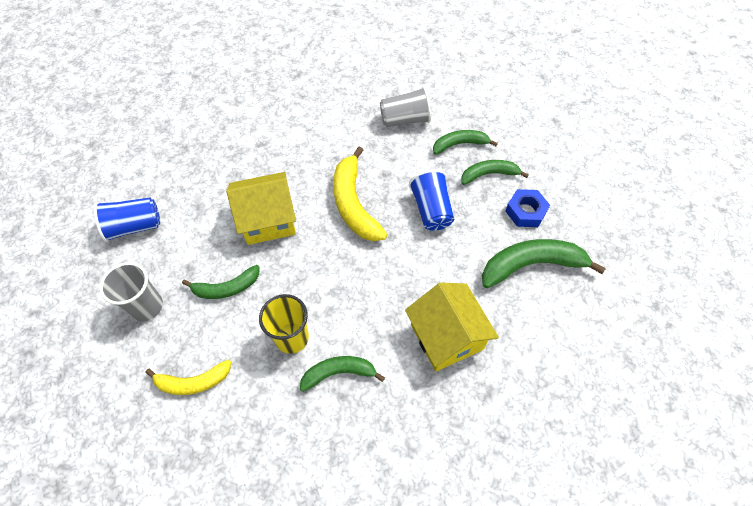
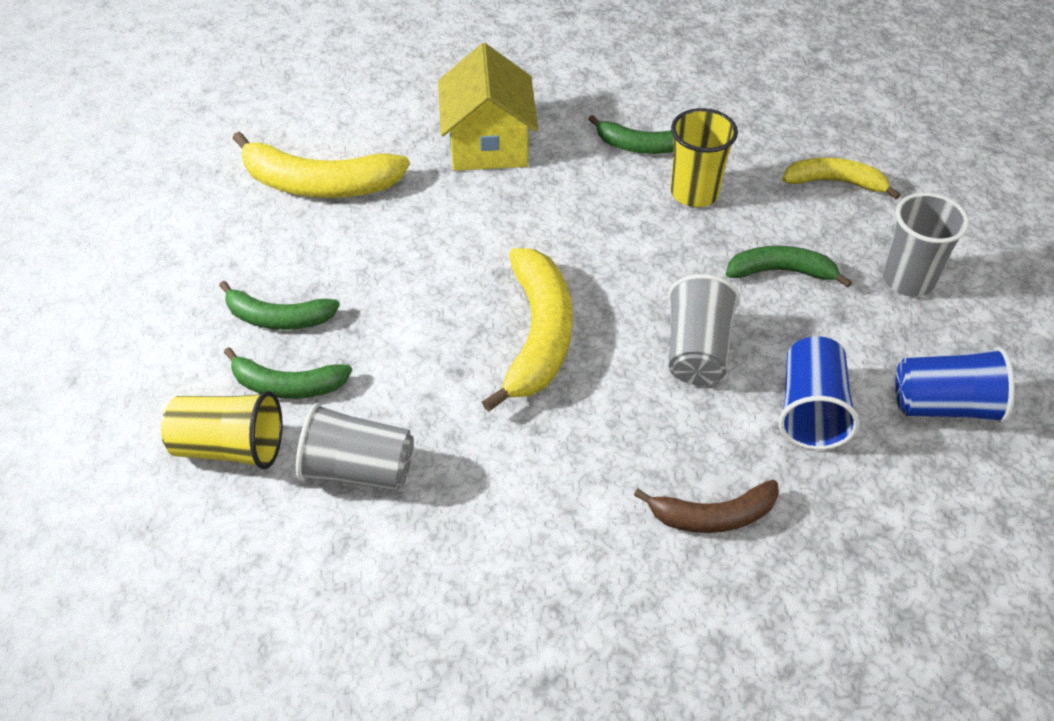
camera: 160 degrees left, 10 degrees down
yellow house [226,172,296,245] -> grey cup [668,274,740,385]
blue cup [409,170,454,231] -> blue cup moved to [779,336,859,450]
green banana [482,239,606,288] -> yellow banana [232,132,410,198]
blue nut [505,189,550,227] -> none
none -> yellow cup [161,391,283,469]
none -> brown banana [634,480,779,533]

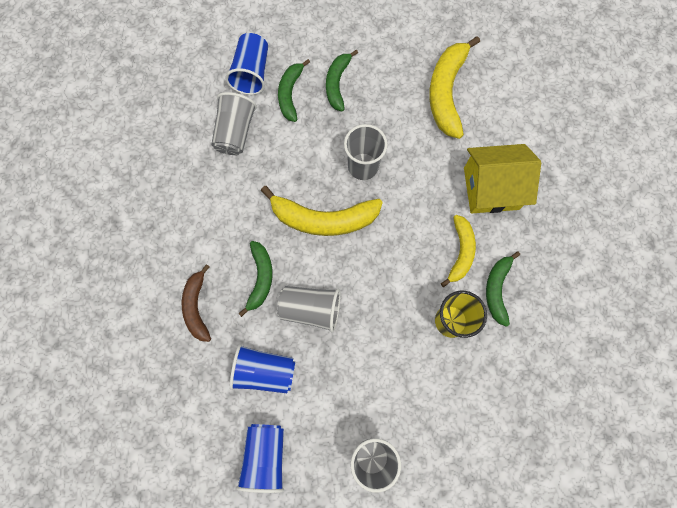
camera: 90 degrees right, 25 degrees up
yellow cup [161,391,283,469] -> blue cup [225,33,268,95]
green banana [726,246,852,288] -> green banana moved to [238,241,273,317]
yellow banana [782,158,900,199] -> yellow banana moved to [441,215,476,287]
none -> grey cup [344,124,388,180]

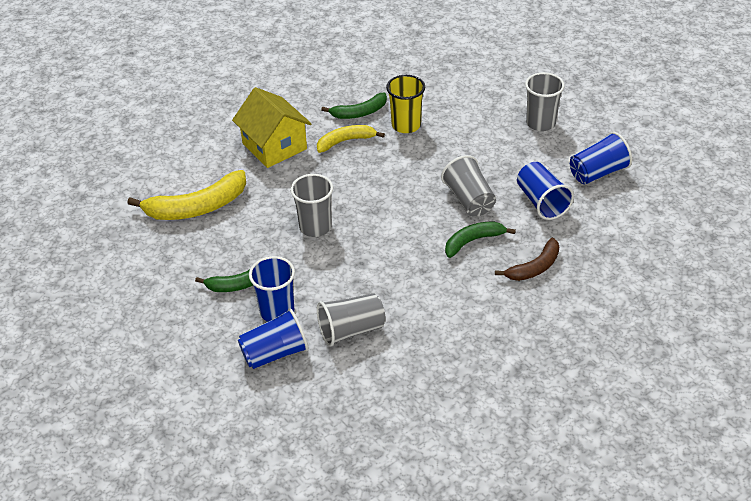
camera: 120 degrees left, 30 degrees down
yellow banana [261,186,383,236] -> none
green banana [278,59,310,122] -> blue cup [249,256,295,322]

